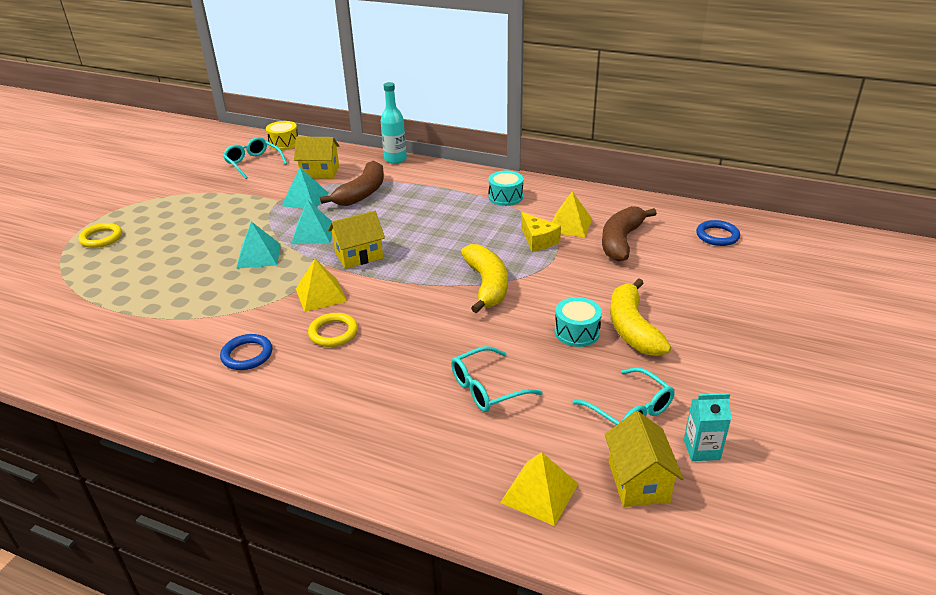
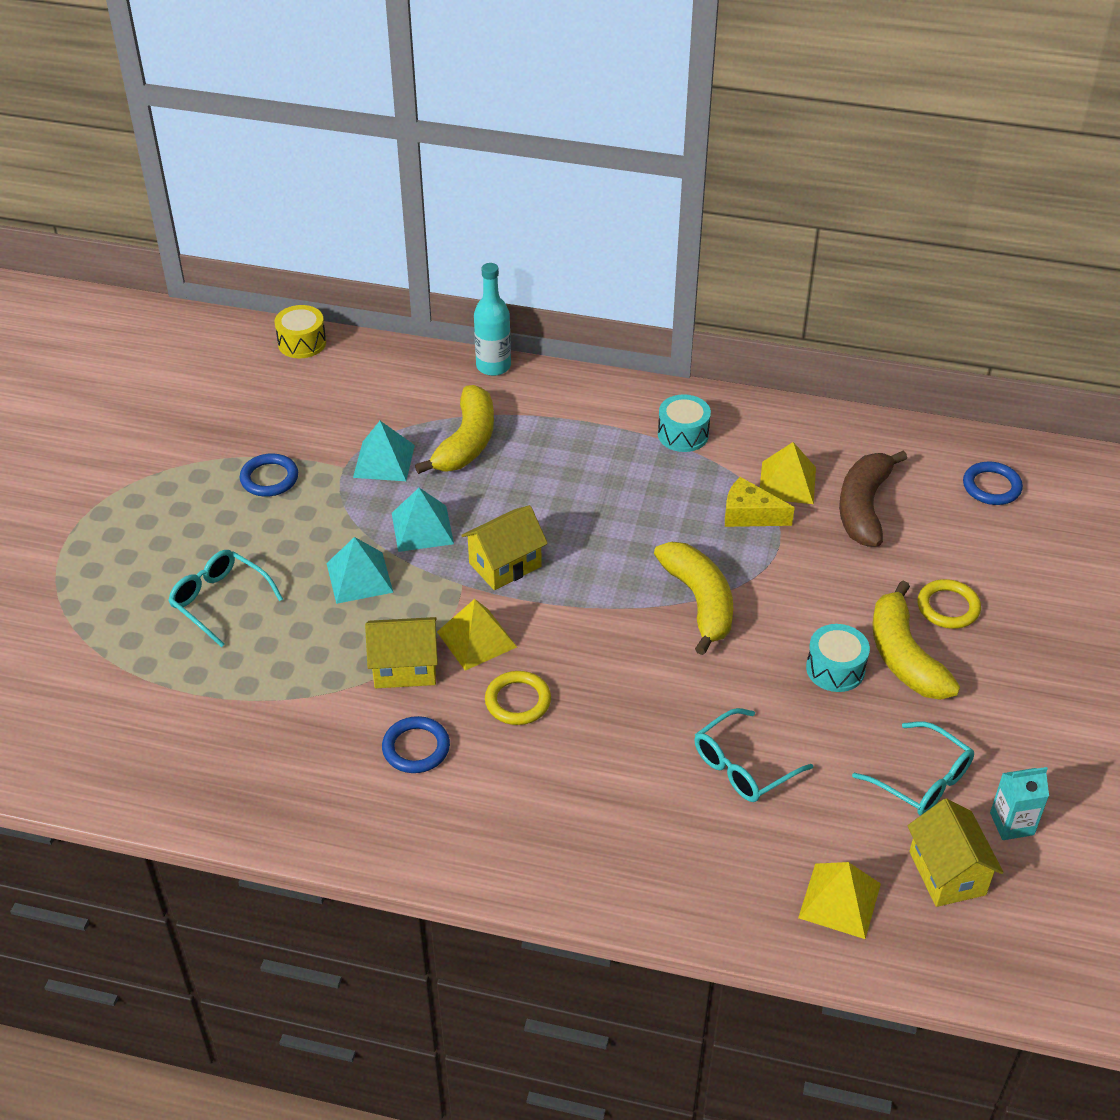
camera: 10 degrees left, 10 degrees up
yellow ring [78,223,122,248] -> yellow ring moved to [917,579,981,629]
turquoise glasses [223,137,287,179] -> turquoise glasses moved to [168,550,283,647]
yellow house [294,136,339,179] -> yellow house moved to [365,617,438,688]
brown banana [320,160,384,206] -> yellow banana [415,385,494,474]
yellow cheese [521,212,561,252] -> yellow cheese turned 150 degrees clockwise [725,477,795,527]
none -> blue ring [240,453,298,497]

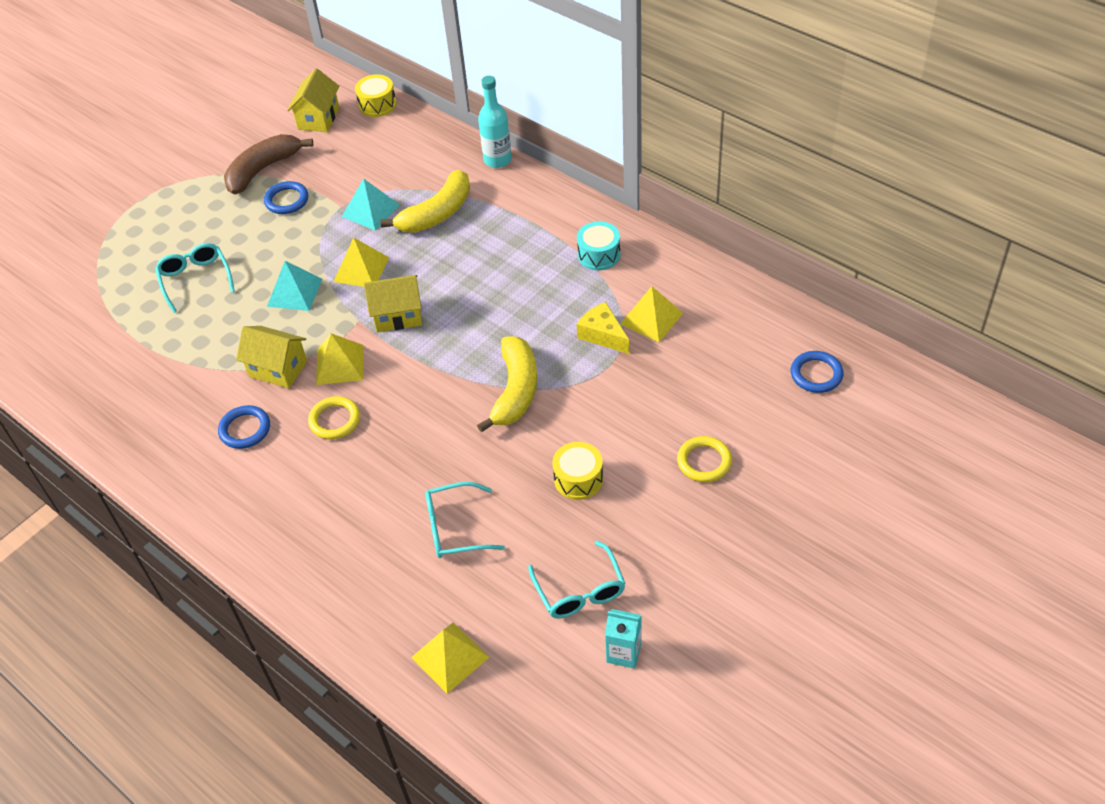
camera: 30 degrees right, 5 degrees up
turquoise pyramid [392,488,454,552] -> yellow pyramid [333,237,389,287]
turquoise drum [806,624,870,692] -> yellow drum [552,442,603,500]
brown banana [839,451,907,547] -> brown banana moved to [224,134,313,195]
yellow banana [872,581,960,700] -> none
yellow house [907,798,1004,907] -> yellow house moved to [287,68,340,132]

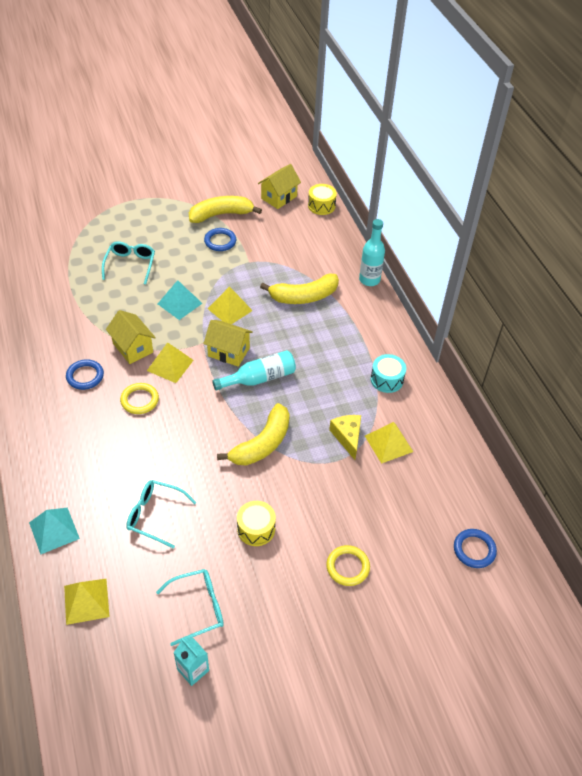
camera: 25 degrees right, 0 degrees up
brown banana [224,134,313,195] -> yellow banana [189,196,262,223]
turquoise pyramid [342,178,400,230] -> turquoise pyramid moved to [29,508,80,554]
turquoise glasses [528,541,626,618] -> turquoise glasses turned 120 degrees counterclockwise [156,569,224,646]
none -> turquoise bottle [212,350,296,391]

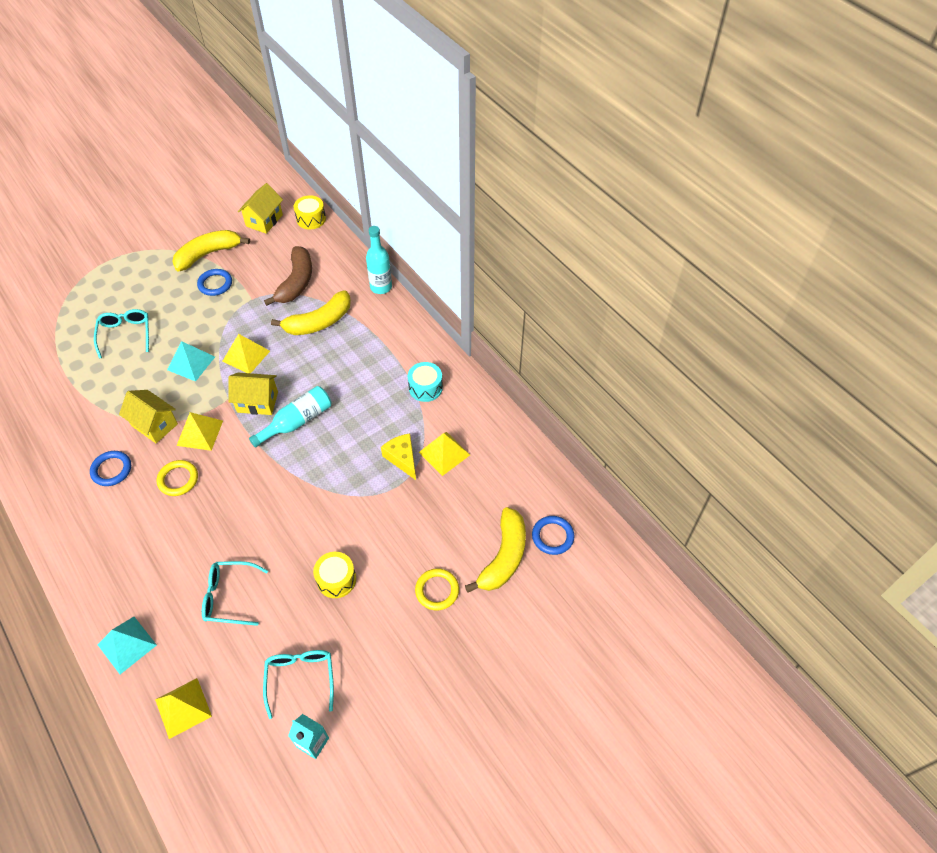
camera: 15 degrees left, 5 degrees up
turquoise glasses [156,569,224,646] -> turquoise glasses turned 60 degrees counterclockwise [263,650,334,719]
yellow banana [217,403,290,466] -> yellow banana moved to [465,507,526,592]
none -> brown banana [264,246,312,306]

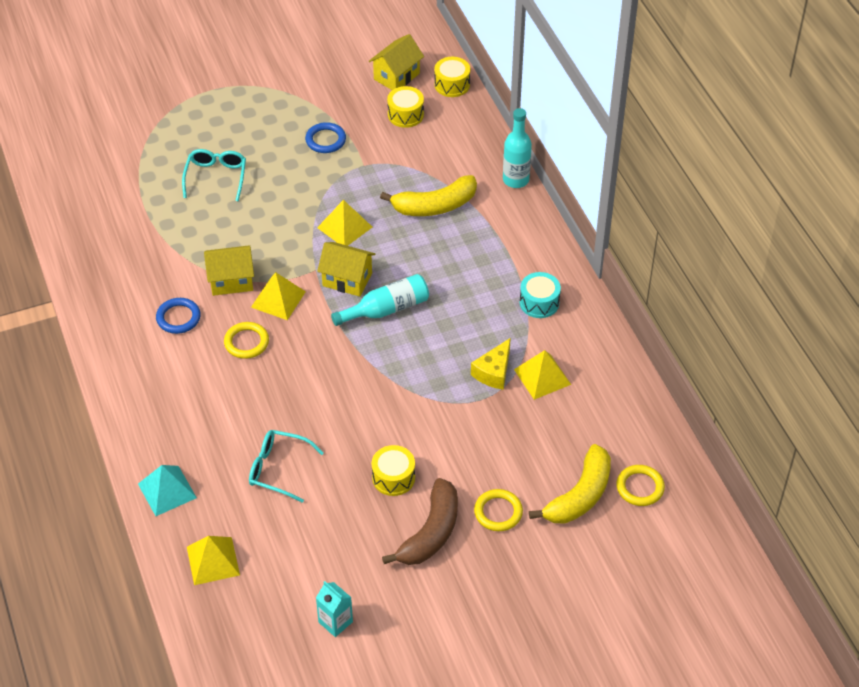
camera: 15 degrees right, 5 degrees down
yellow house [119,390,178,443] -> yellow house turned 60 degrees counterclockwise [204,245,254,296]
turquoise pyramid [167,341,215,382] -> none
yellow banana [172,230,250,271] -> none
turquoise glasses [263,650,334,719] -> none
brown banana [264,246,312,306] -> brown banana moved to [382,478,458,565]
yellow cheese [381,433,416,480] -> yellow cheese turned 135 degrees counterclockwise [471,338,511,390]
blue ring [532,516,574,555] -> yellow ring [616,465,665,506]
none -> yellow drum [387,86,424,128]

